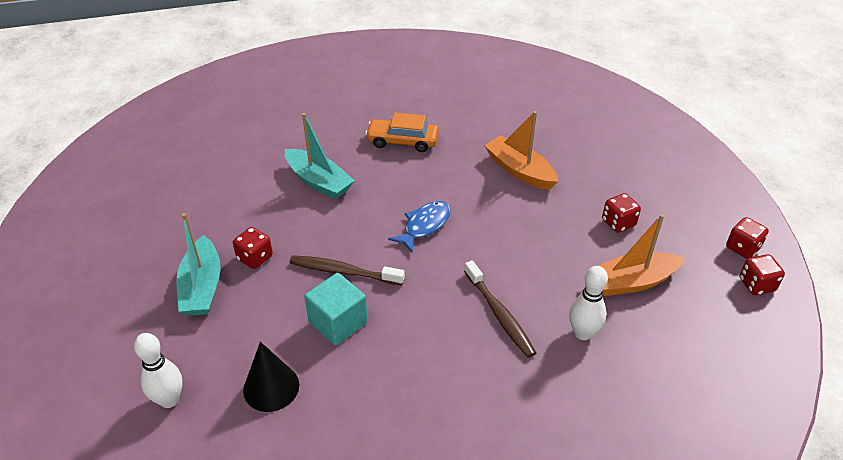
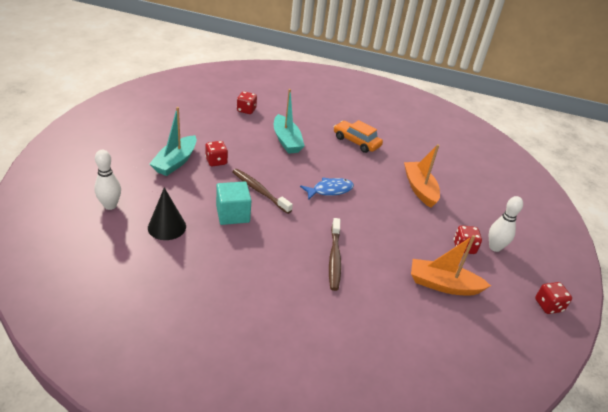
camera: 25 degrees right, 5 degrees down
white bowling pin [569,266,608,340] -> white bowling pin moved to [489,196,523,252]
red dice [740,254,785,295] -> red dice moved to [237,91,257,114]

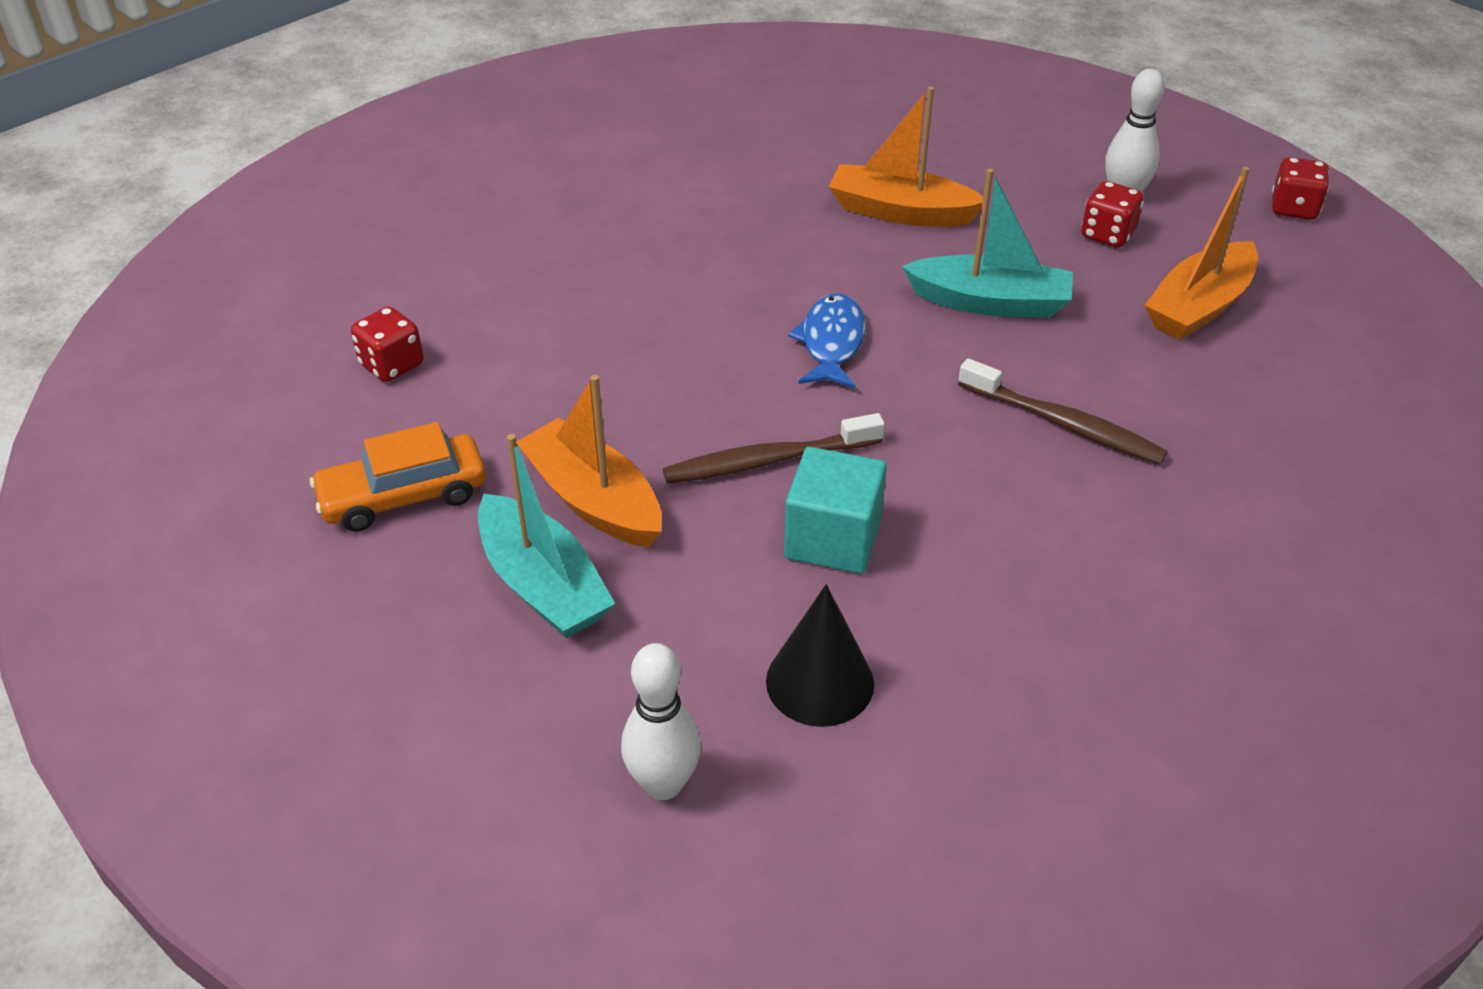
camera: 55 degrees left, 5 degrees up
red dice [205,141,228,167] -> orange boat [516,375,662,547]
turquoise boat [274,89,305,154] -> turquoise boat moved to [902,168,1073,318]
orange car [334,120,383,153] -> orange car moved to [310,422,486,532]

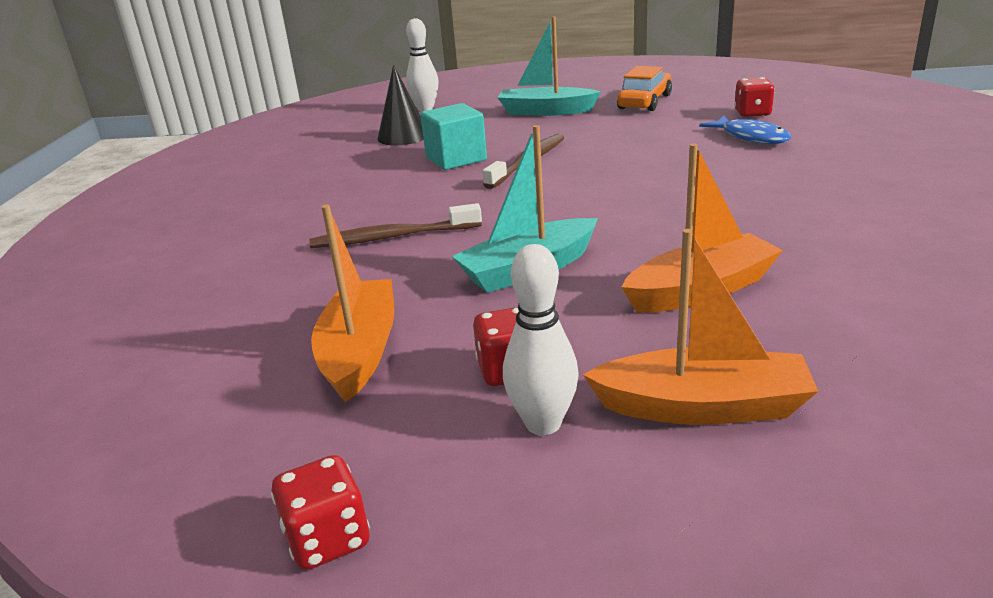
camera: 140 degrees right, 15 degrees down
orange boat [516,375,662,547] -> orange boat moved to [583,229,819,425]
blue fish [788,293,866,389] -> blue fish moved to [699,116,792,144]

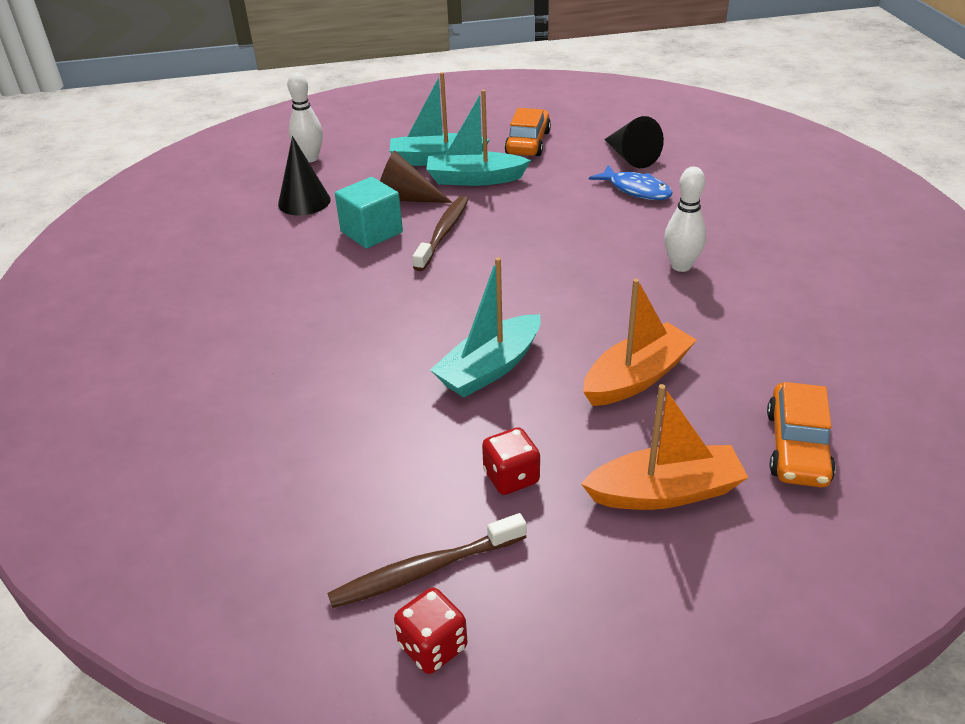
camera: 15 degrees left, 10 degrees up
brown toothbrush [309,203,482,248] -> brown toothbrush moved to [327,513,527,608]
orange boat [311,205,394,402] -> none
white bowling pin [503,244,579,435] -> white bowling pin moved to [664,167,706,272]
red dice [734,77,775,117] -> black cone [604,116,664,168]
none -> brown cone [380,150,453,203]
none -> turquoise boat [426,90,531,186]
none -> orange car [767,382,836,487]

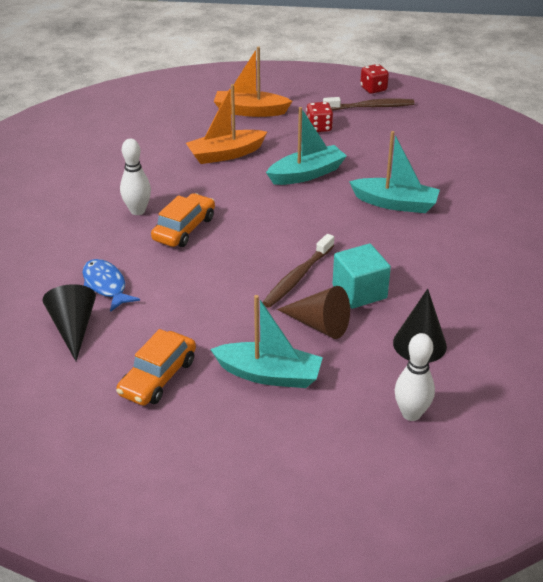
camera: 165 degrees left, 0 degrees up
turquoise boat [426,90,531,186] -> turquoise boat moved to [349,131,440,213]
orange car [767,382,836,487] -> orange car moved to [151,193,215,247]

